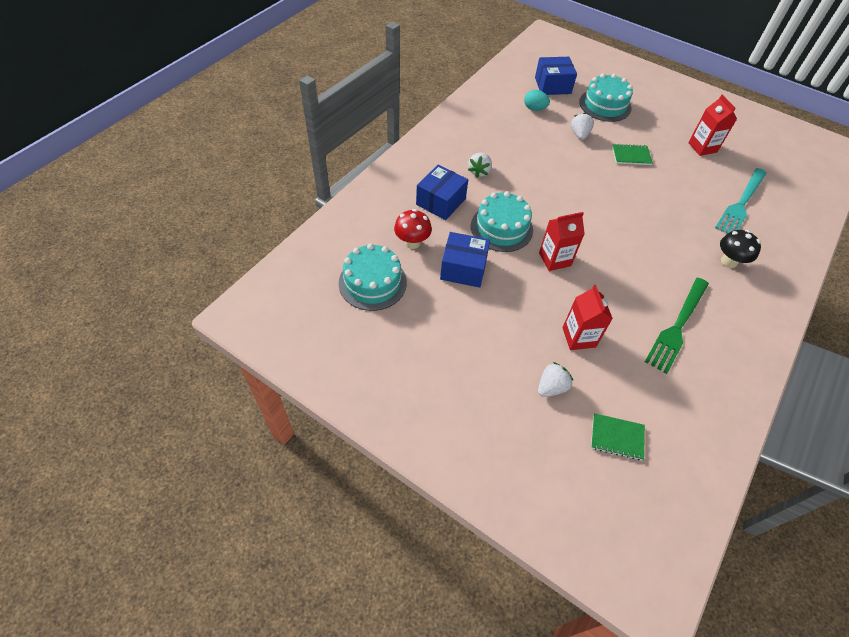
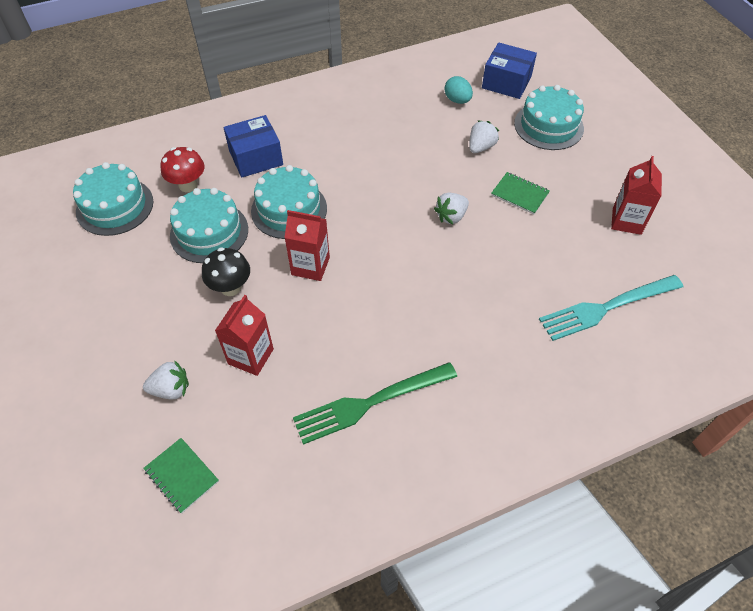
camera: 35 degrees right, 0 degrees up
blue box [440,232,490,288] -> turquoise cake [170,188,248,263]
white strawberry [468,153,492,178] -> white strawberry moved to [434,193,469,224]
black mushroom [720,230,761,268] -> black mushroom moved to [202,247,250,296]

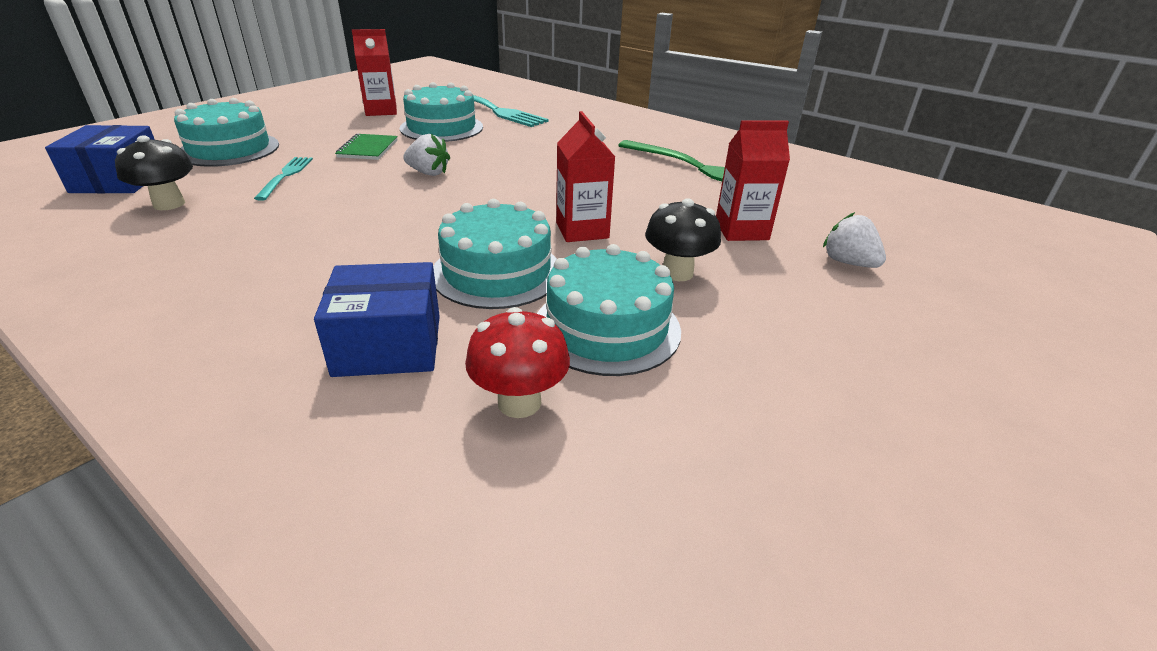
camera: 120 degrees left, 20 degrees down
turquoise cake [73,162,154,236] -> turquoise cake moved to [400,82,483,142]
green notebook [143,438,219,514] -> none
blue box [224,115,283,178] -> blue box turned 45 degrees counterclockwise [314,262,440,377]
turquoise egg [444,76,473,104] -> black mushroom [115,135,193,210]
white strawberry [469,120,499,153] -> turquoise fork [254,157,313,201]

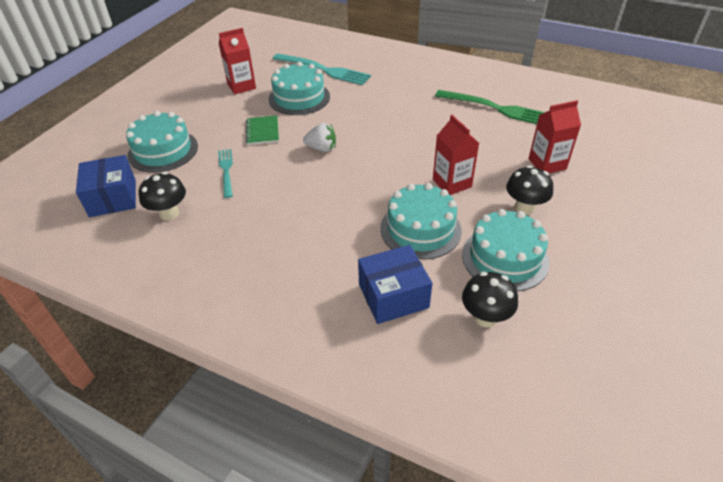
camera: 10 degrees left, 10 degrees up
red mushroom [465,307,570,418] -> black mushroom [462,272,518,327]
white strawberry [823,212,886,268] -> none

